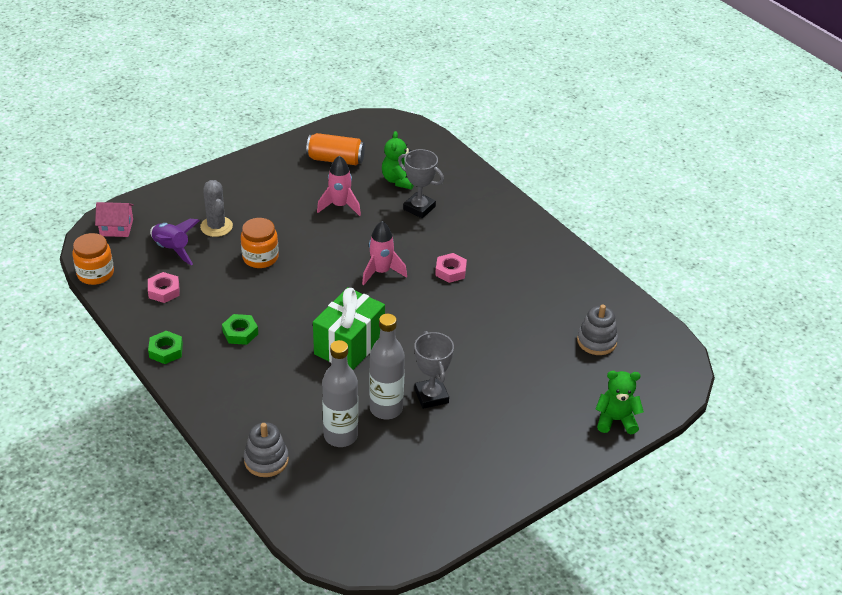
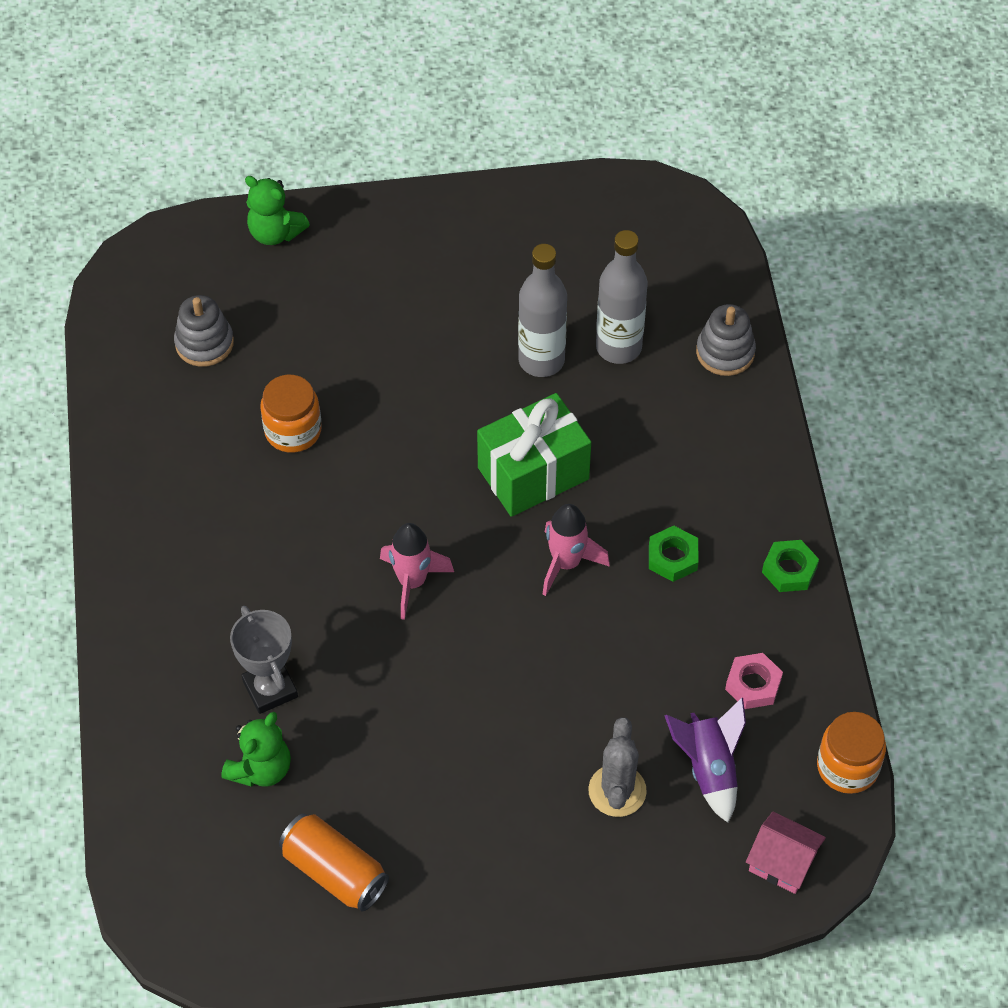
camera: 150 degrees left, 15 degrees up
orange jar [241,218,279,268] -> orange jar moved to [260,375,322,453]
pink rocket [317,156,361,216] -> pink rocket moved to [543,504,610,596]
grey trophy [414,331,454,409] -> none
pink nut [435,253,467,283] -> none

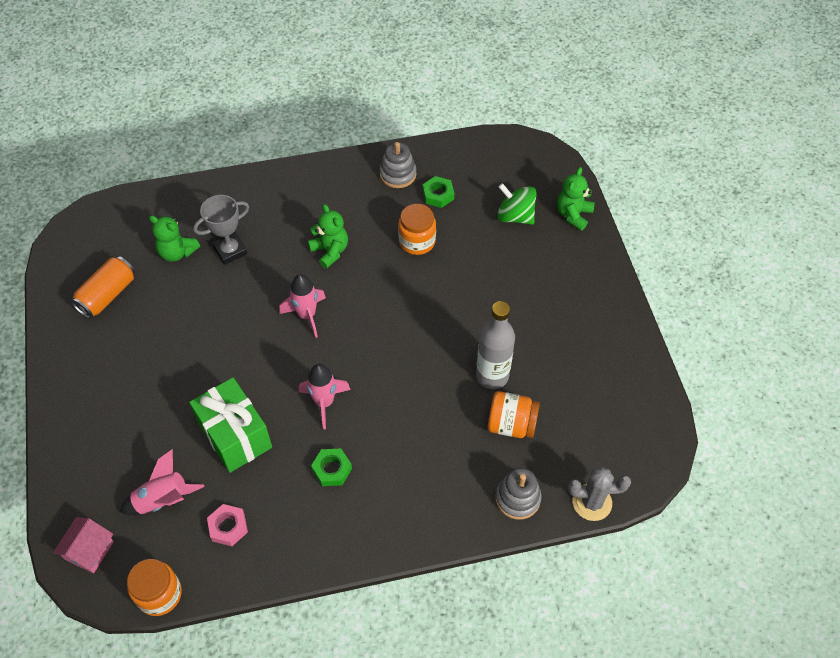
camera: 85 degrees right, 0 degrees up
grey stacking toy [174,295,234,367] -> grey stacking toy moved to [379,142,416,188]
green gift [477,393,591,517] -> green gift moved to [189,377,272,473]
grey cactus [588,718,647,817] -> grey cactus moved to [568,467,631,521]
grey bottle [596,230,647,364] -> orange jar [488,391,540,438]
purple rocket [664,698,746,823] -> pink rocket [120,449,205,515]
green nut [762,540,819,592] -> green nut moved to [423,176,454,208]
none -> green teddy bear [308,204,348,269]
none -> green spinning top [497,183,537,225]

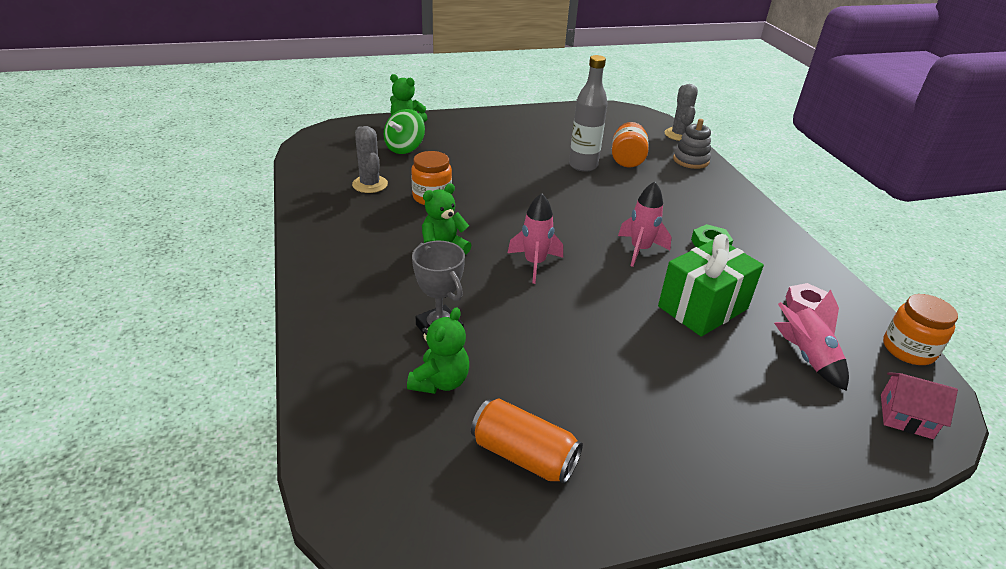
camera: 95 degrees left, 20 degrees down
grey stacking toy [379,142,416,188] -> none
green nut [423,176,454,208] -> grey cactus [352,126,388,193]

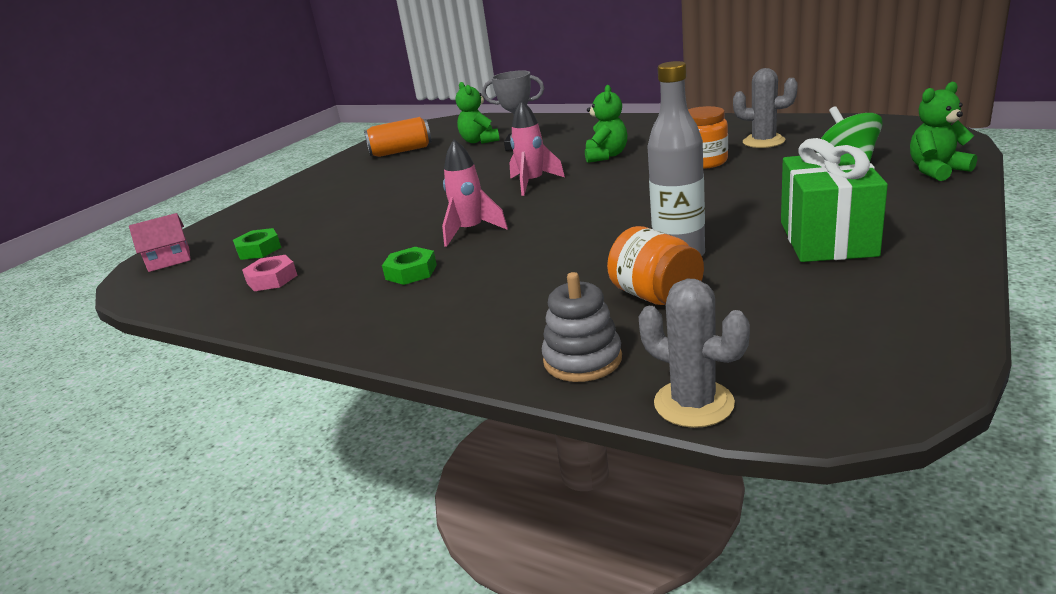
camera: 140 degrees right, 10 degrees down
green gift [658,234,764,337] -> green gift moved to [781,138,888,262]
pink rocket [774,290,849,391] -> green nut [233,228,281,260]
orange jar [883,294,958,365] -> none

